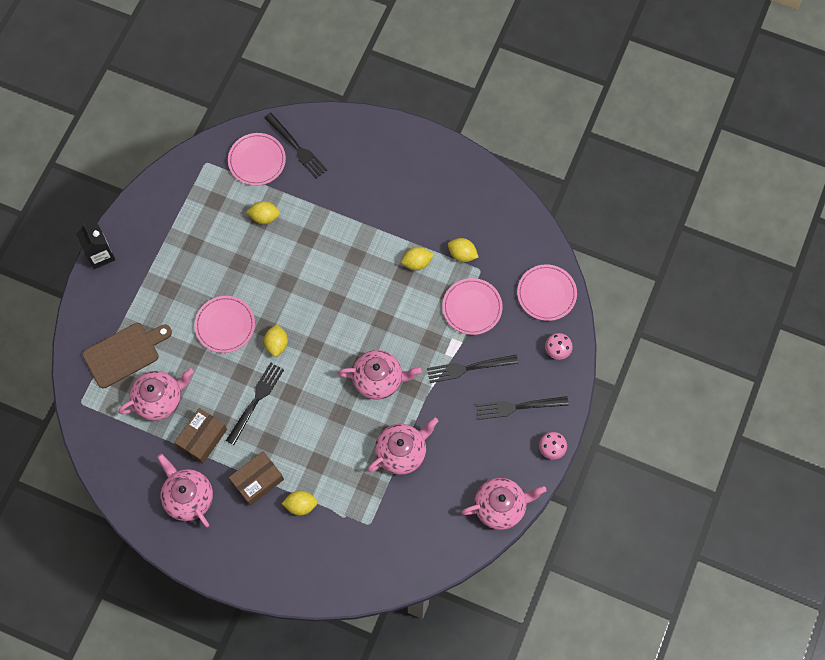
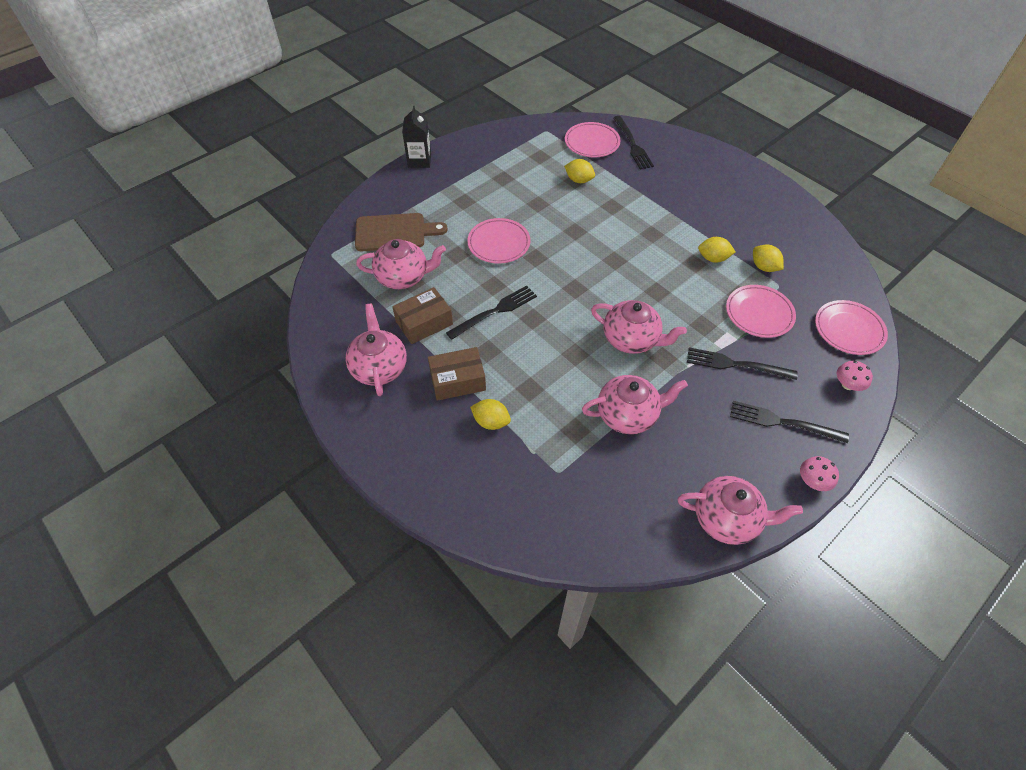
camera: 25 degrees right, 15 degrees down
yellow lemon [264,324,288,357] -> none

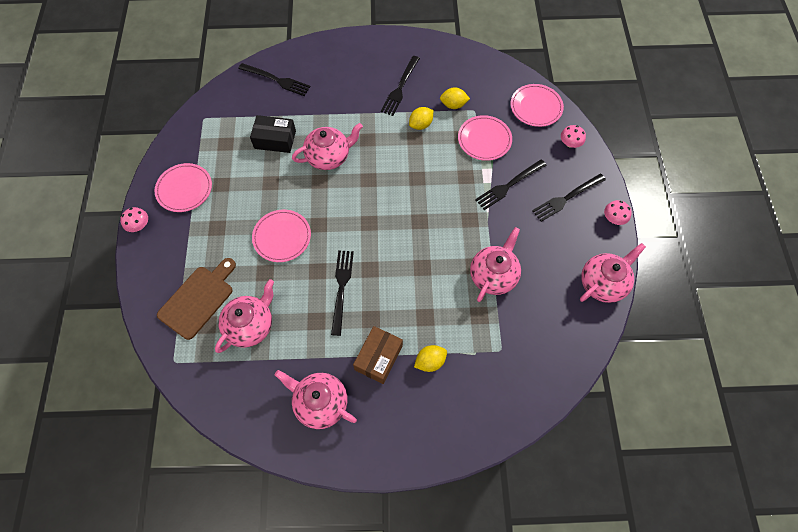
camera: 50 degrees left, 10 degrees up
brown box [392,287,453,344] -> none
black carton [402,105,431,168] -> pink mushroom [120,207,148,232]
yellow lemon [564,159,595,183] -> black box [250,115,296,153]
pink plate [565,122,621,157] -> pink plate moved to [155,163,212,212]
pink teapot [591,300,687,354] -> pink teapot moved to [292,123,363,170]
none -> black fork [381,56,420,116]

